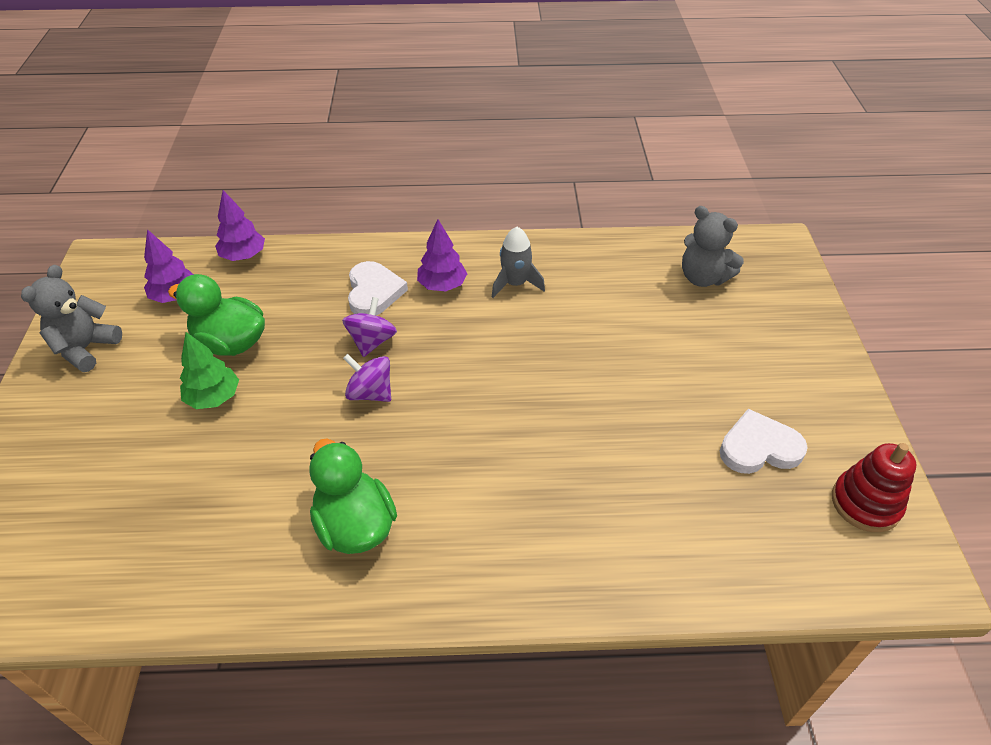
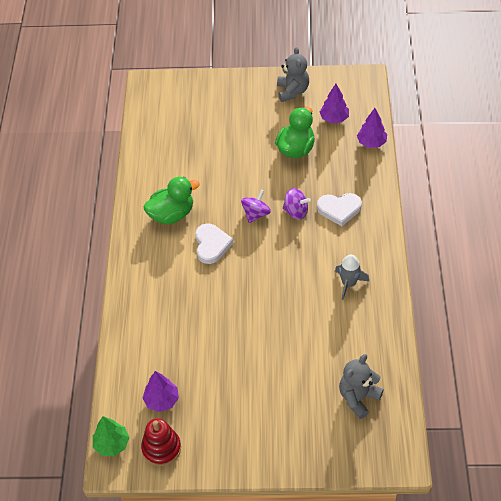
camera: 95 degrees right, 5 degrees up
grey teddy bear [21,265,122,372] -> grey teddy bear turned 60 degrees clockwise [277,47,309,102]
green tree [180,332,239,409] -> green tree moved to [93,416,130,456]
purple tree [417,219,467,292] -> purple tree moved to [142,371,179,412]
white heart [720,409,808,474] -> white heart moved to [195,223,234,264]

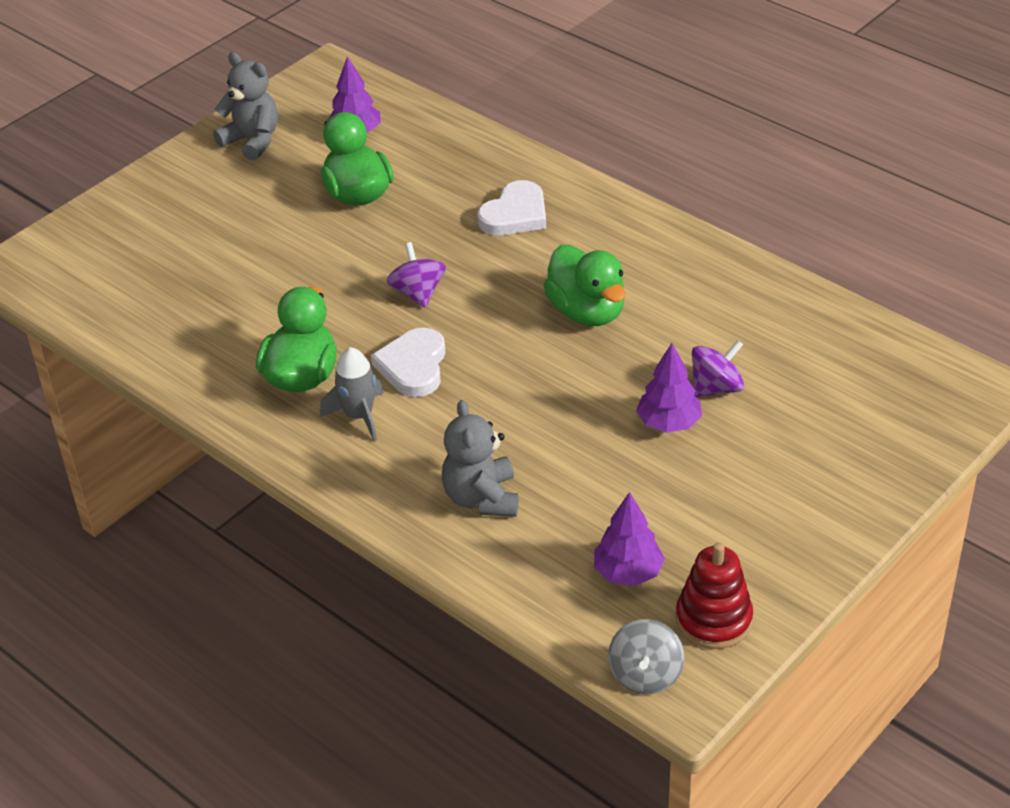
camera: 50 degrees left, 10 degrees down
green tree [93,416,130,456] -> grey spinning top [608,619,684,694]
white heart [195,223,234,264] -> white heart turned 120 degrees counterclockwise [371,328,446,397]
purple spinning top [283,188,311,220] -> purple spinning top moved to [692,340,744,397]
grey rocket [335,255,369,300] -> grey rocket moved to [320,347,383,441]
grey teddy bear [339,354,384,419] -> grey teddy bear moved to [442,400,519,517]
purple tree [357,108,387,148] -> purple tree moved to [636,343,702,433]
none -> green duck [543,245,626,326]

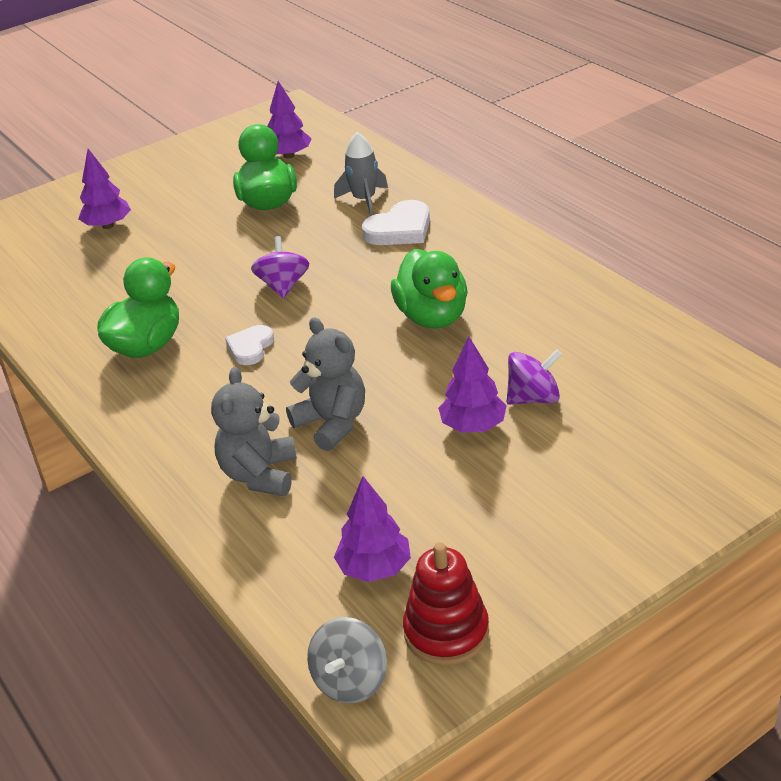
camera: 15 degrees right, 5 degrees down
grey teddy bear [213,52,278,161] -> grey teddy bear moved to [286,317,365,451]
grey rocket [320,347,383,441] -> grey rocket moved to [334,132,388,216]
white heart [371,328,446,397] -> white heart [225,325,274,365], size x0.65
none -> purple tree [78,149,131,229]

